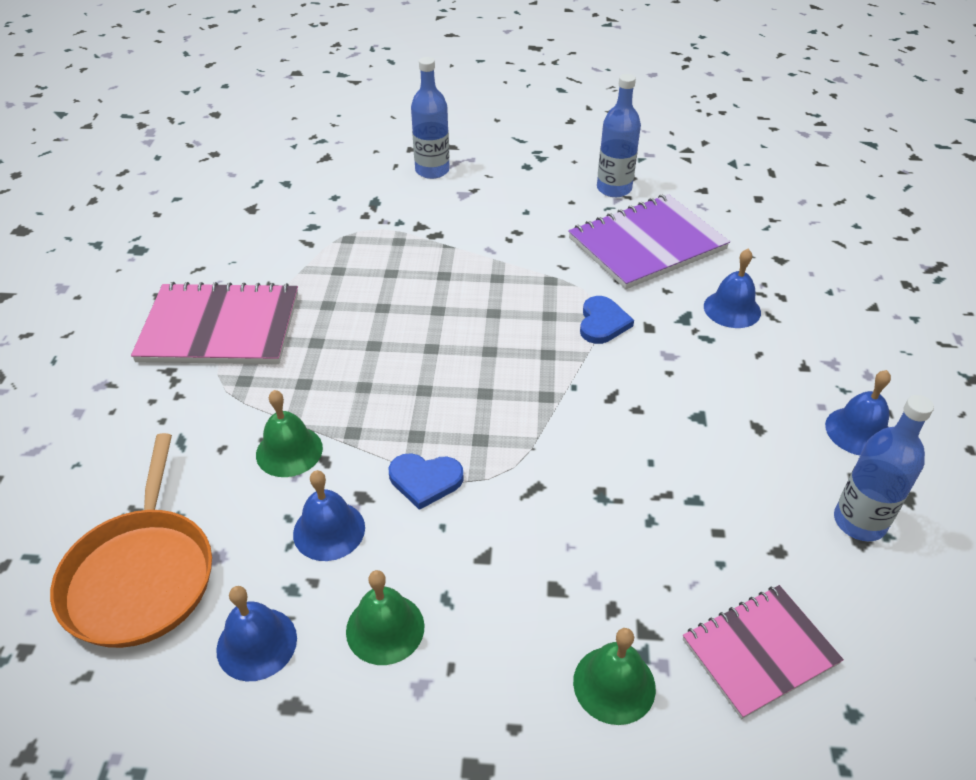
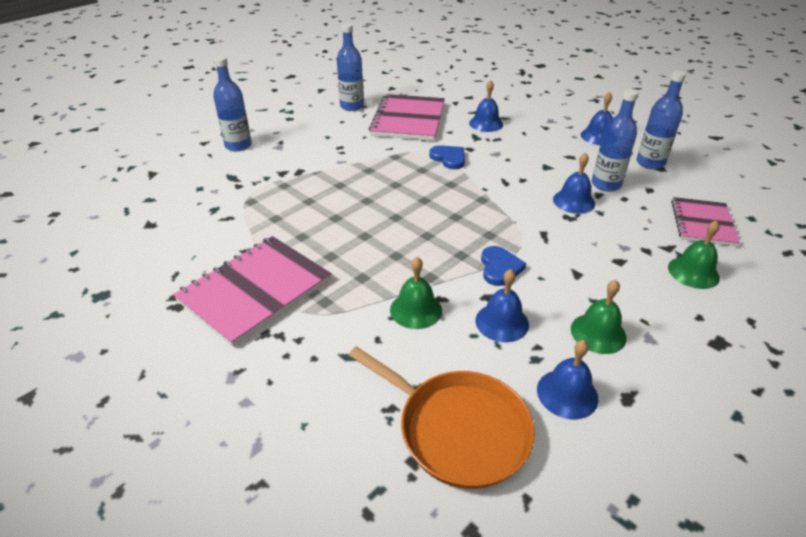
camera: 50 degrees left, 5 degrees down
blue heart [389,453,464,510] -> blue heart turned 45 degrees counterclockwise [481,246,526,286]
purple notebook [568,194,730,289] -> pink notebook [369,94,445,141]
none -> blue bell [553,153,595,214]
none -> blue bottle [592,89,638,192]

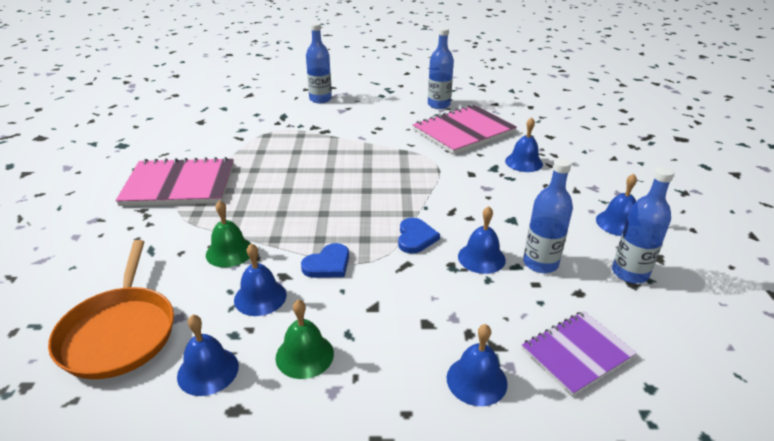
camera: 45 degrees right, 5 degrees down
blue heart [429,145,465,169] -> blue heart moved to [398,218,440,253]
green bell [668,220,720,289] -> blue bell [447,324,508,406]
pink notebook [671,197,740,247] -> purple notebook [522,311,637,396]

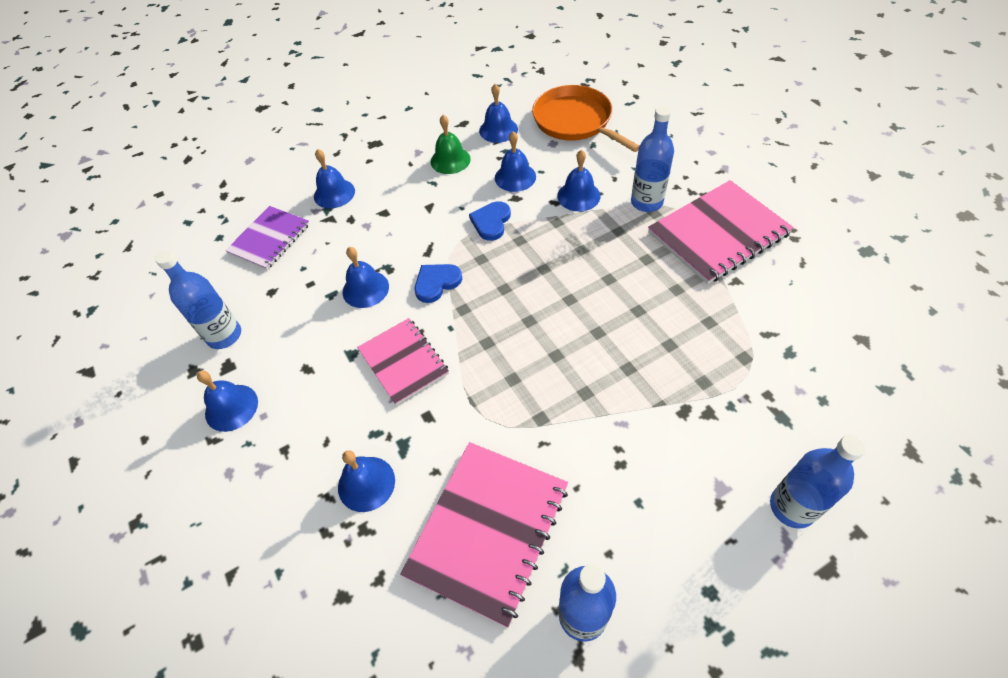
camera: 155 degrees right, 20 degrees up
green bell [206,200,251,267] -> blue bell [557,150,601,211]
blue heart [398,218,440,253] -> blue heart turned 75 degrees clockwise [415,264,462,303]
blue bottle [523,158,573,273] -> blue bottle moved to [631,106,674,212]
none -> pink notebook [357,318,449,405]

